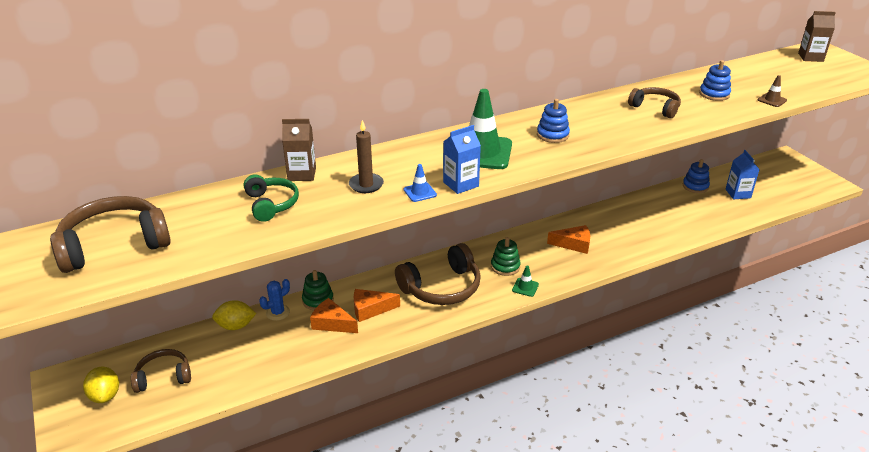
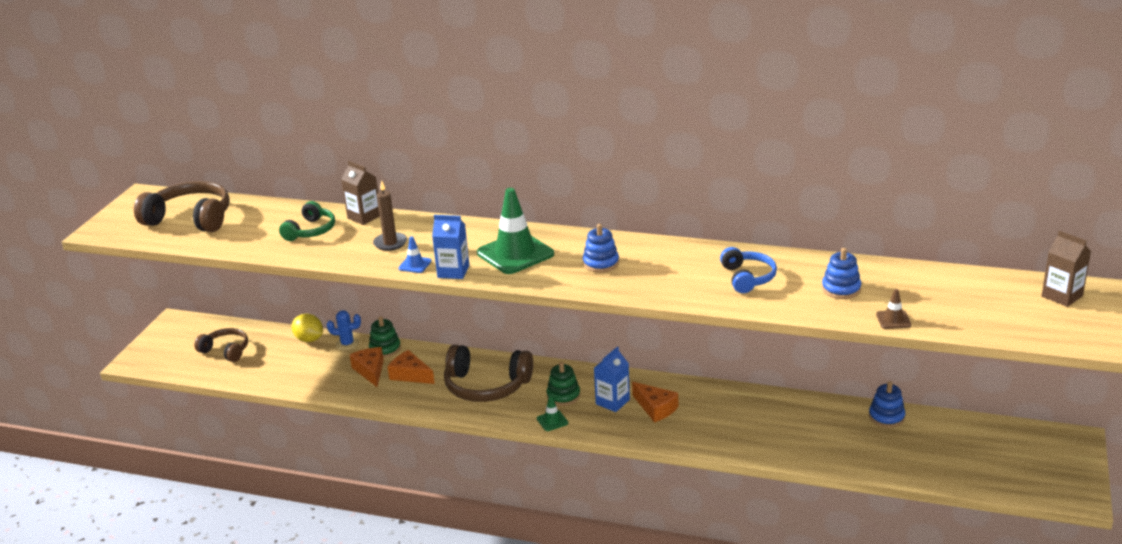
camera: 45 degrees right, 5 degrees down
yellow lemon [83,367,119,403] -> none
brown headphones [628,87,681,118] -> blue headphones [720,247,777,293]
blue carton [726,150,760,199] -> blue carton moved to [594,347,630,412]

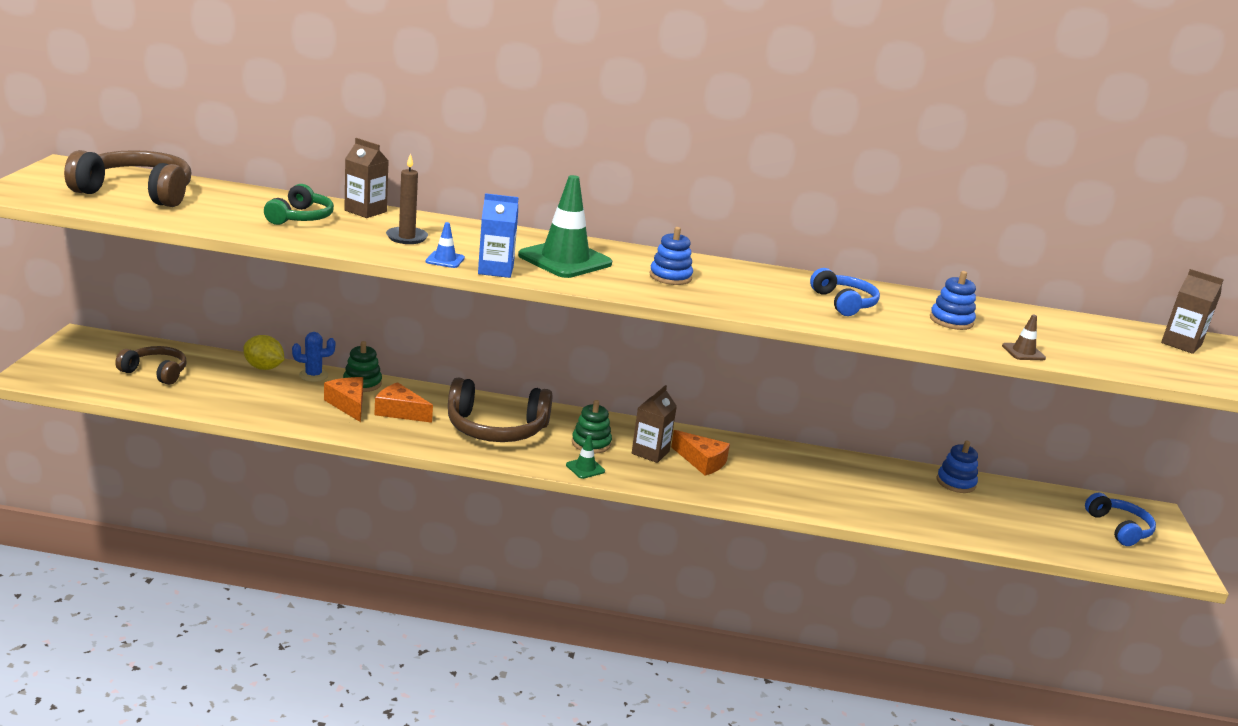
camera: 15 degrees left, 5 degrees down
blue carton [594,347,630,412] -> brown carton [632,385,677,463]
none -> blue headphones [1085,492,1156,546]

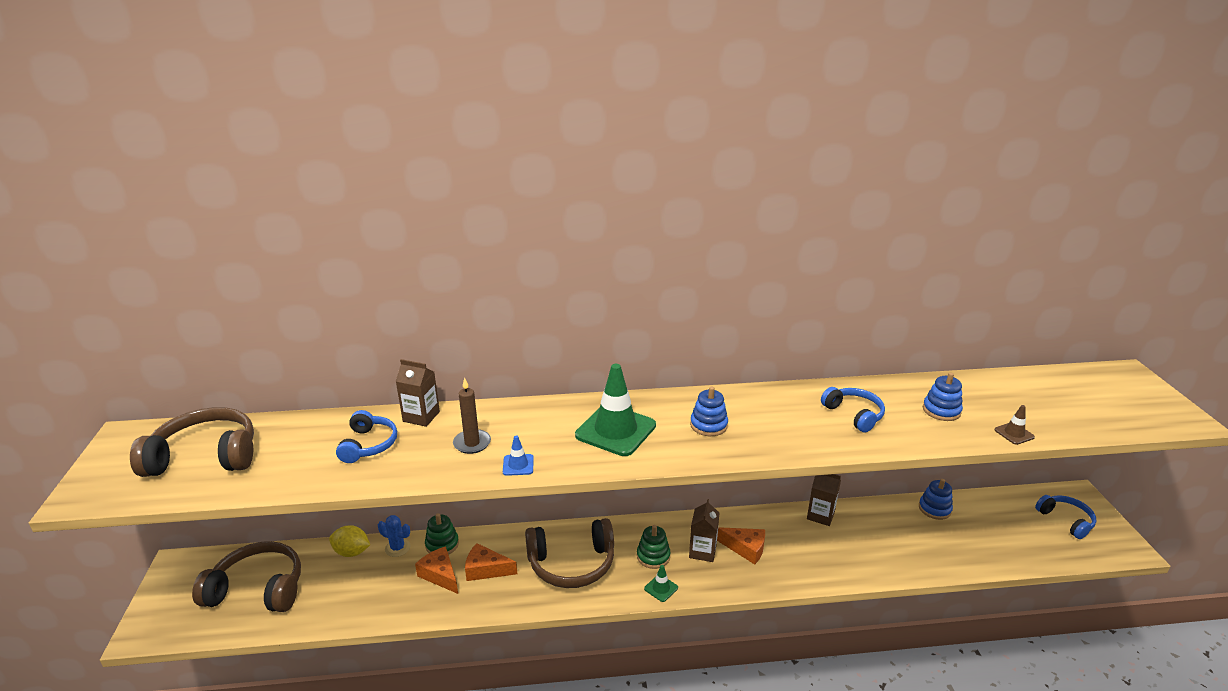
camera: 10 degrees left, 5 degrees up
brown headphones [115,346,186,385] -> brown headphones [192,541,301,612], size x1.66
green headphones [264,184,334,225] -> blue headphones [336,410,397,463]
blue cactus [292,332,335,382] -> blue cactus turned 45 degrees clockwise [378,515,410,557]
blue carton [478,193,519,278] -> none
brown carton [1161,269,1224,354] -> brown carton moved to [807,474,841,526]

